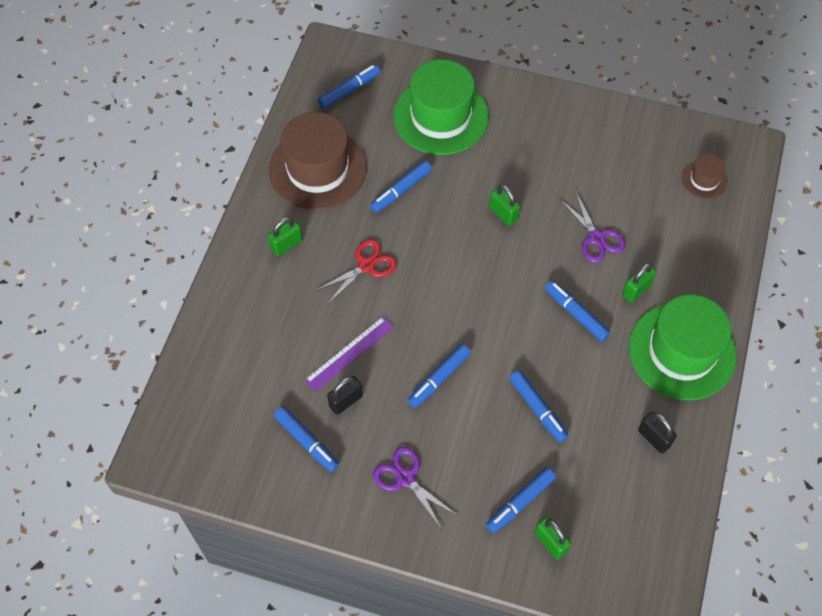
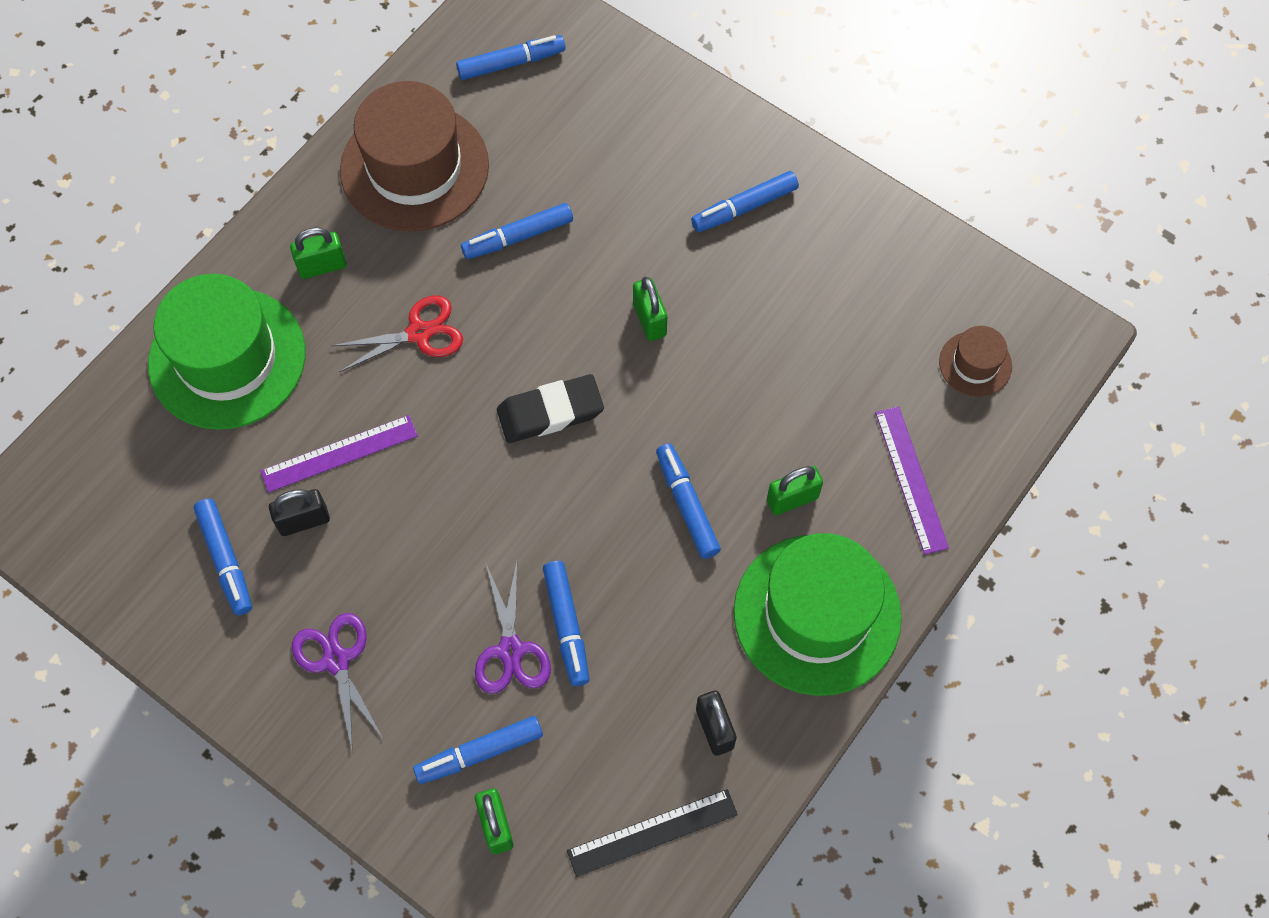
camera: 20 degrees right, 5 degrees up
green hat [393,59,489,155] -> green hat moved to [148,274,306,430]
blue marker [407,344,471,408] -> blue marker moved to [691,171,799,232]
purple scissors [560,192,626,262] -> purple scissors moved to [475,562,551,694]
none -> black eraser [497,374,604,443]
none -> black ruler [567,789,738,877]
none -> purple ruler [875,406,949,555]

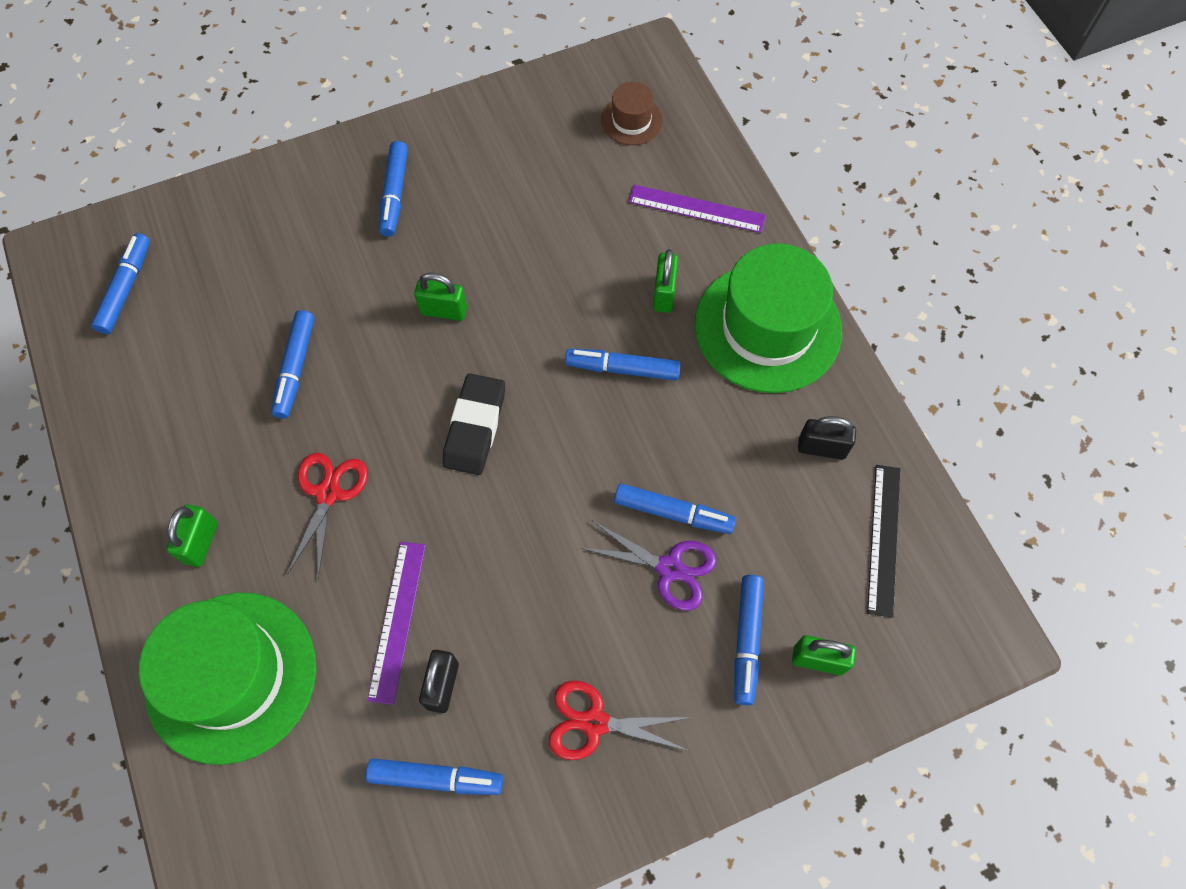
camera: 60 degrees left, 0 degrees up
purple scissors [292,613,384,749] -> red scissors [549,680,692,760]
brown hat [340,81,489,232] -> none

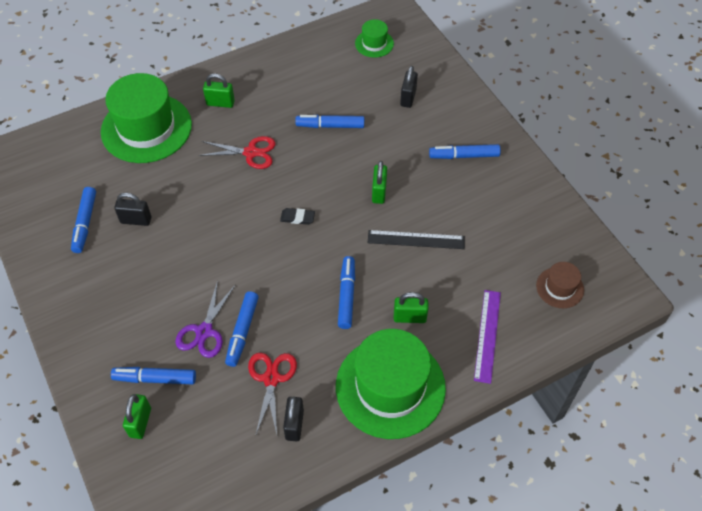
camera: 85 degrees right, 10 degrees down
blue marker [91,233,150,334] -> green hat [355,19,394,58]
purple ruler [367,542,426,705] -> none
black eraser [442,373,505,475] -> black eraser [280,208,315,225], size x0.54
red scissors [549,680,692,760] -> red scissors moved to [248,353,297,436]
black ruler [867,465,901,618] -> black ruler moved to [368,230,465,249]
none -> black padlock [400,66,418,108]

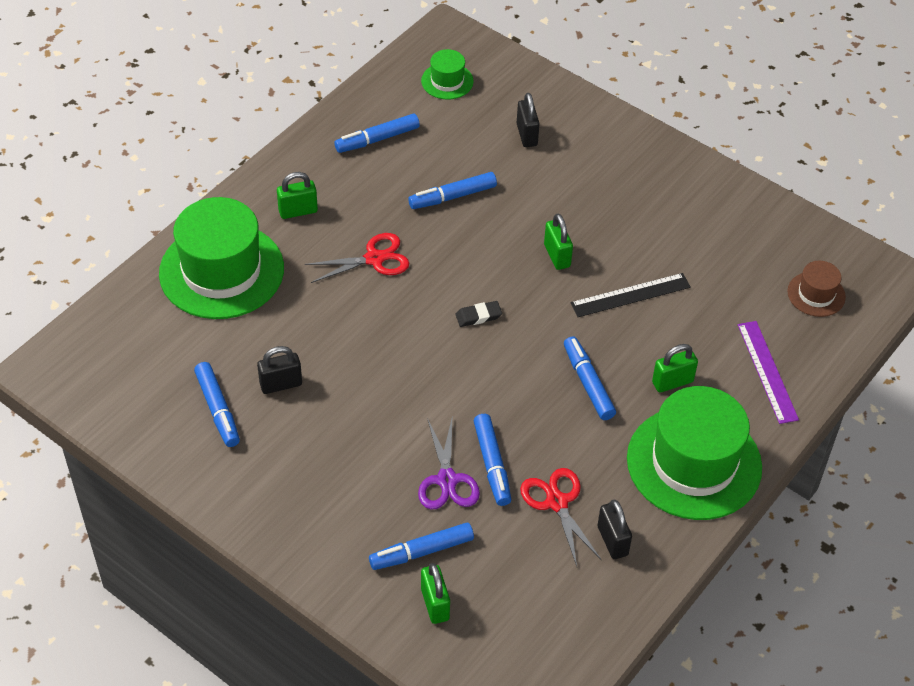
camera: 25 degrees left, 5 degrees down
blue marker [429,144,501,159] -> blue marker moved to [334,113,420,153]

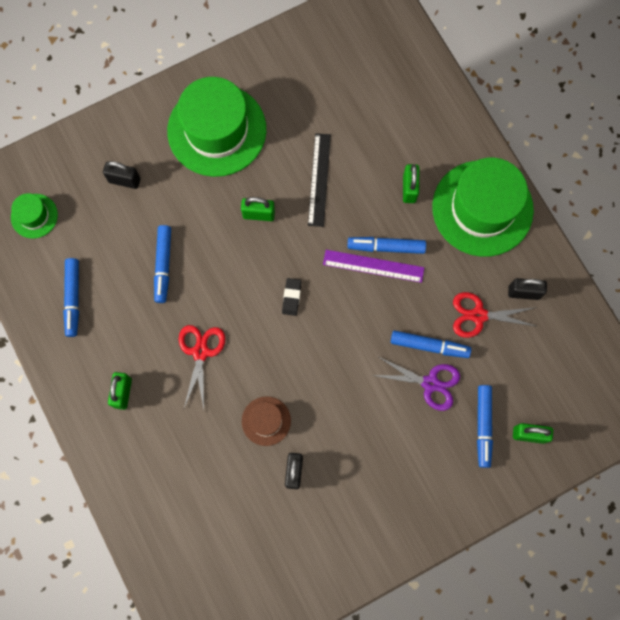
camera: 65 degrees left, 25 degrees up
green hat [159,197,284,319] -> green hat moved to [167,77,266,177]
blue marker [194,362,240,447] -> none
purple ruler [738,321,799,424] -> purple ruler moved to [323,250,424,283]
brown hat [787,261,846,317] -> brown hat moved to [242,396,291,446]

